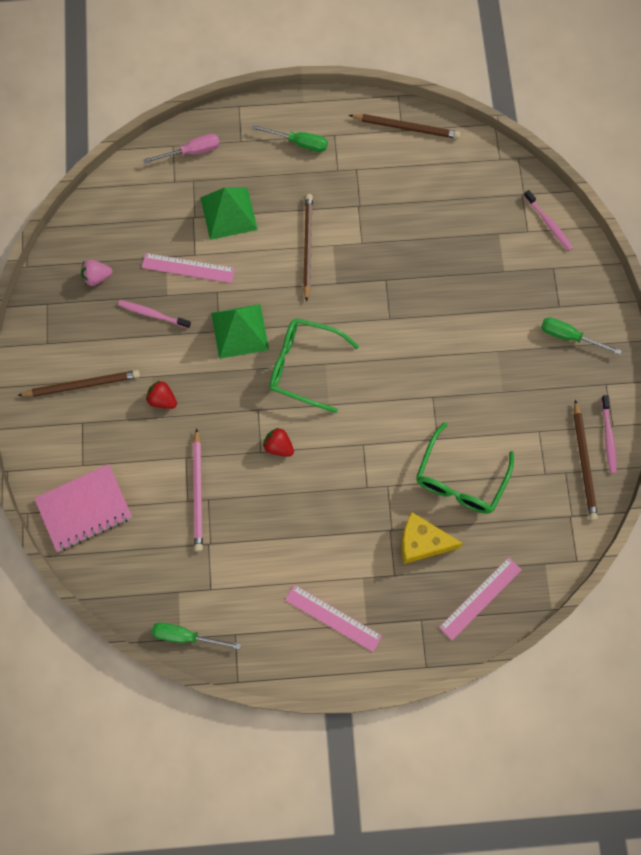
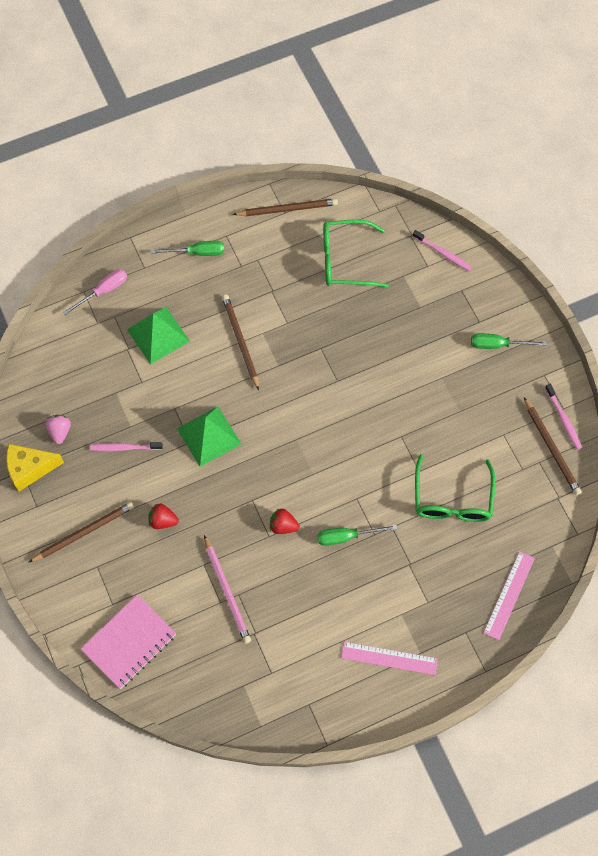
camera: 20 degrees left, 5 degrees down
pink strawberry [81,260,112,286] -> pink strawberry turned 120 degrees clockwise [45,415,71,444]
pink ruler [142,253,235,283] -> none
green screwdriver [152,622,241,649] -> green screwdriver moved to [317,525,397,546]
green glasses [269,318,359,413] -> green glasses moved to [323,219,389,288]
yellow cheese [401,512,463,564] -> yellow cheese moved to [6,444,64,491]

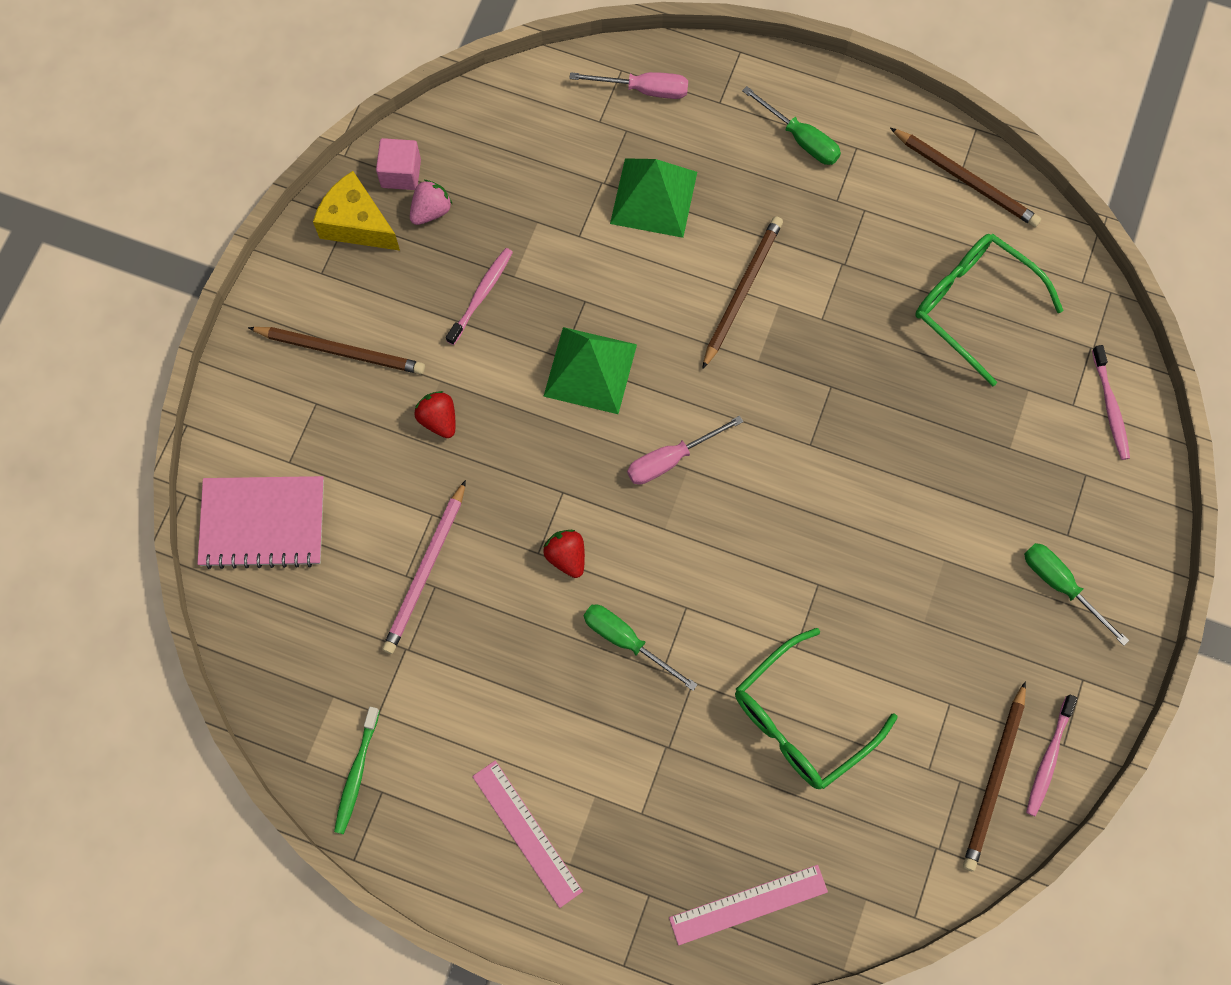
camera: 45 degrees right, 5 degrees up
pink toothbrush [89,442,163,451] -> pink toothbrush turned 75 degrees clockwise [446,248,513,345]
none -> green toothbrush [334,707,380,834]
none -> pink cube [376,138,421,190]
none -> pink screwdriver [627,416,743,485]

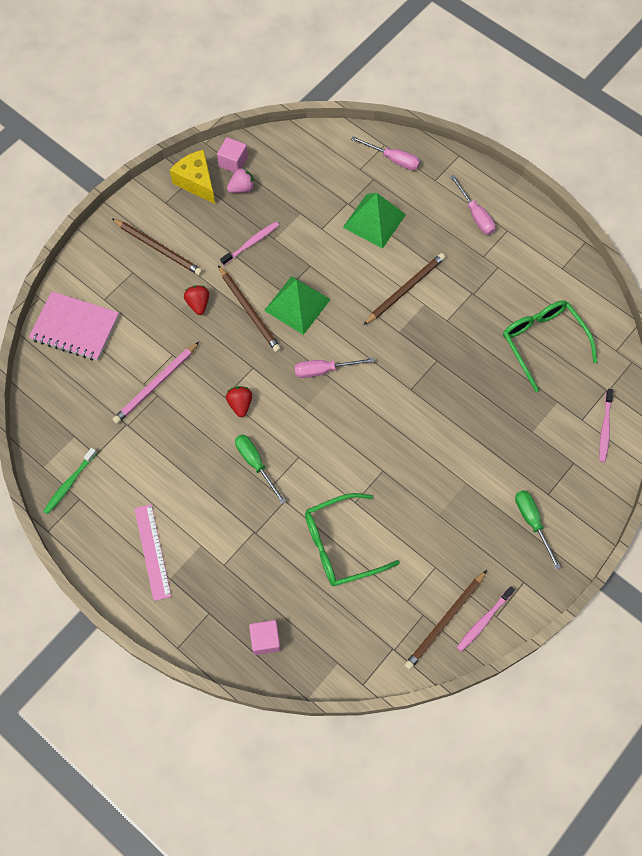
camera: 20 degrees right, 5 degrees down
pink ruler [669,865,828,945] -> pink cube [249,620,281,655]
green screwdriver [742,86,841,165] -> pink screwdriver [450,175,495,235]
brown pencil [890,128,1041,227] -> brown pencil moved to [218,265,281,352]

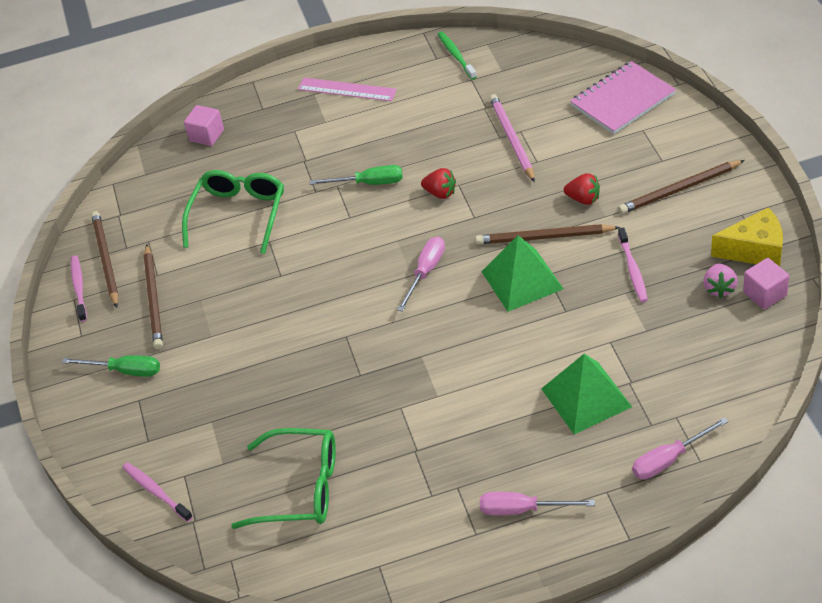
camera: 130 degrees right, 20 degrees down
brown pencil [363,253,445,325] -> brown pencil moved to [144,244,163,349]

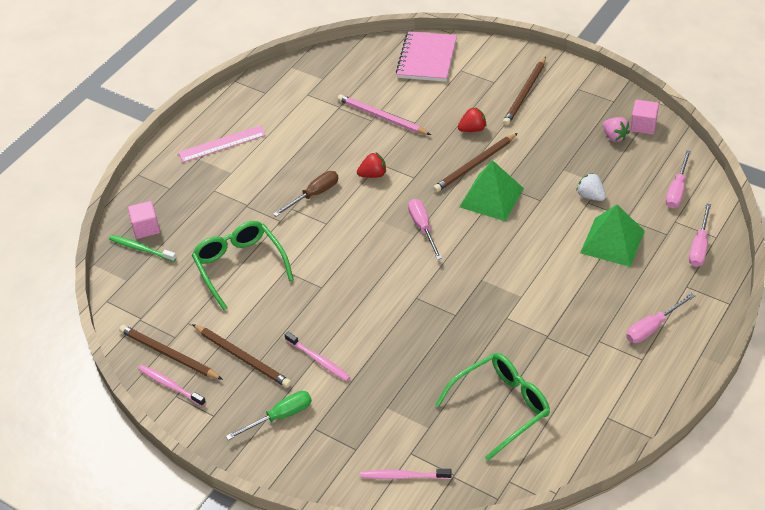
camera: 45 degrees left, 0 degrees up
green screwdriver [310,165,403,185] -> brown screwdriver [273,171,338,217]
green toothbrush [438,32,477,80] -> green toothbrush moved to [109,235,177,262]
pink toothbrush [618,227,648,302] -> pink toothbrush moved to [285,332,350,381]
yellow cheese [711,207,783,266] -> none
none -> white strawberry [576,173,606,201]
none -> pink screwdriver [666,150,691,209]

